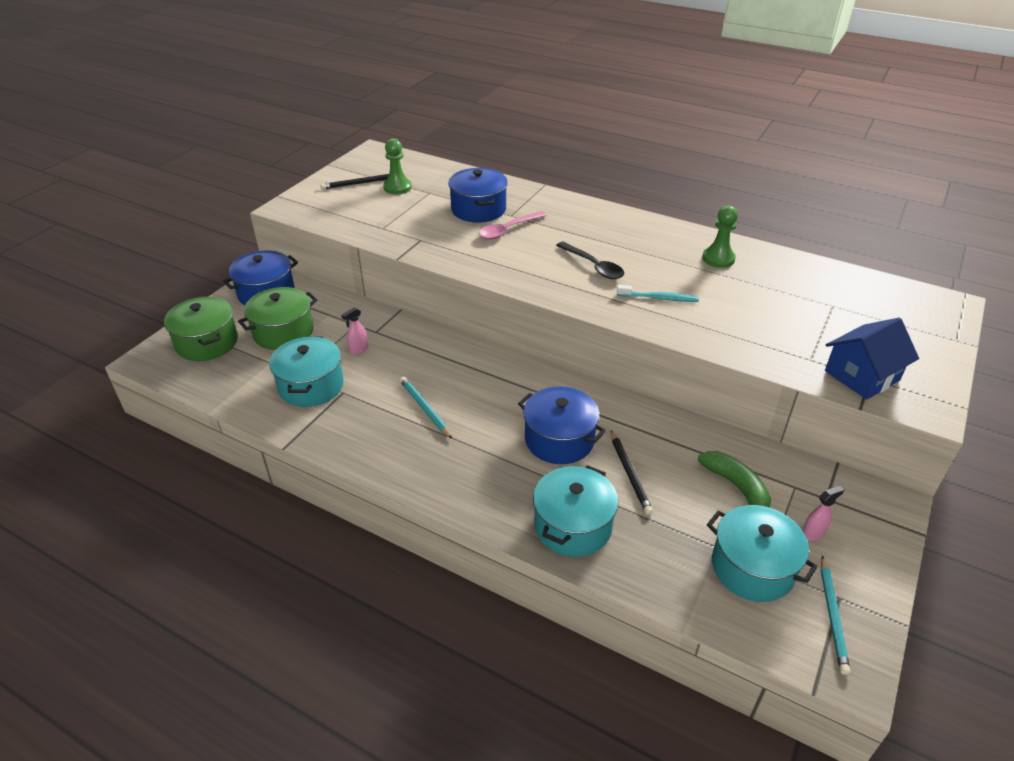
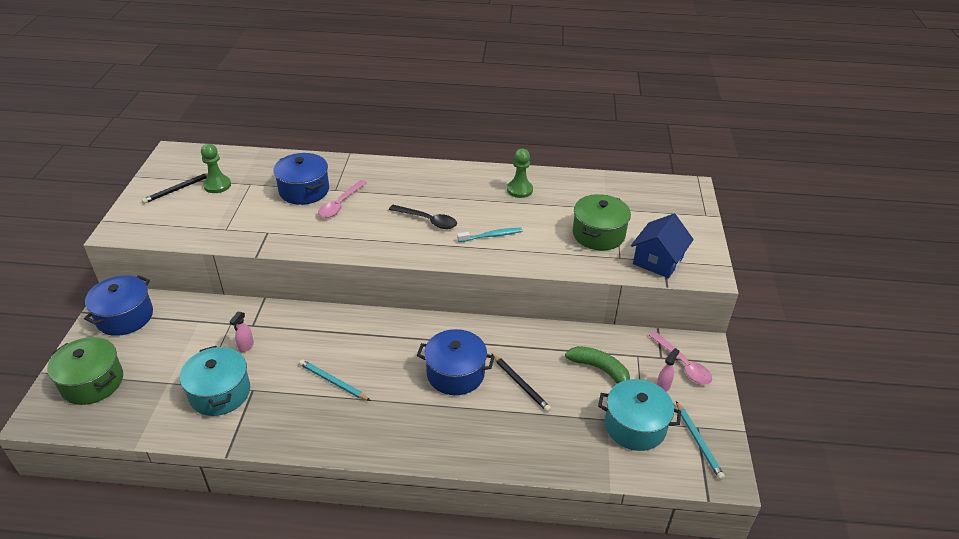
camera: 25 degrees left, 0 degrees up
green pot [238,287,317,350] -> green pot moved to [573,194,631,250]
turquoise pot [533,465,618,557] -> none
none -> pink spoon [649,332,712,385]

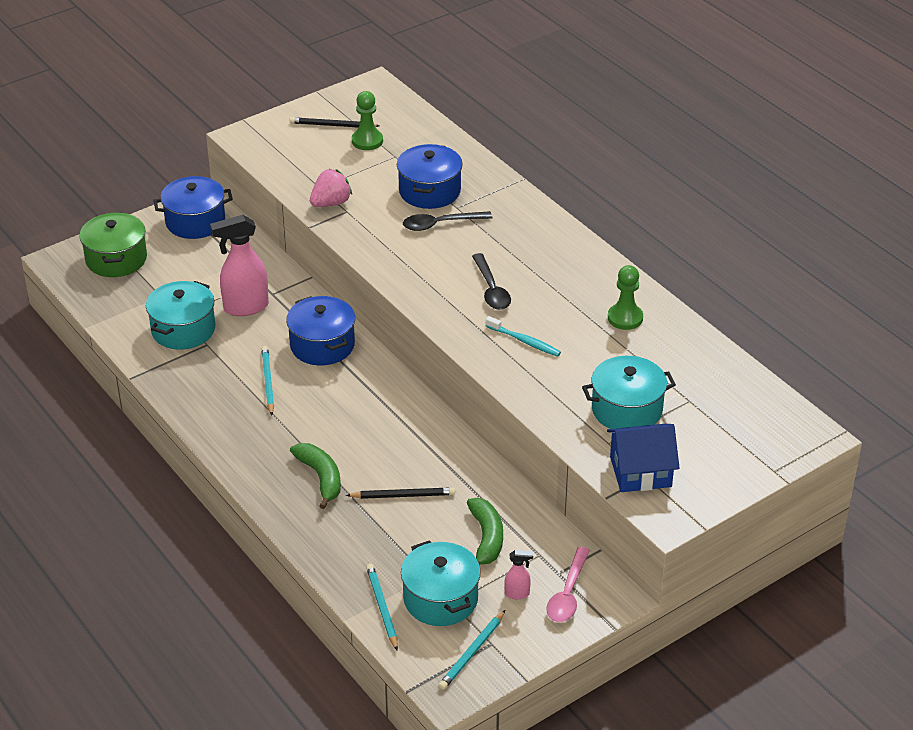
camera: 50 degrees right, 0 degrees up
pink spray bottle [229,312,254,352] -> pink spray bottle [210,215,269,316], size x2.16
pink spoon [318,180,367,218] -> black spoon [403,211,493,231]
blue pot [417,329,495,395] -> blue pot moved to [286,296,355,365]
black pencil [492,354,551,412] -> black pencil turned 105 degrees counterclockwise [346,488,455,499]
green pot [573,194,631,250] -> turquoise pot [582,356,676,429]
none -> green banana [290,443,341,509]
none -> pink strawberry [310,169,352,207]
none -> turquoise pencil [366,564,398,651]

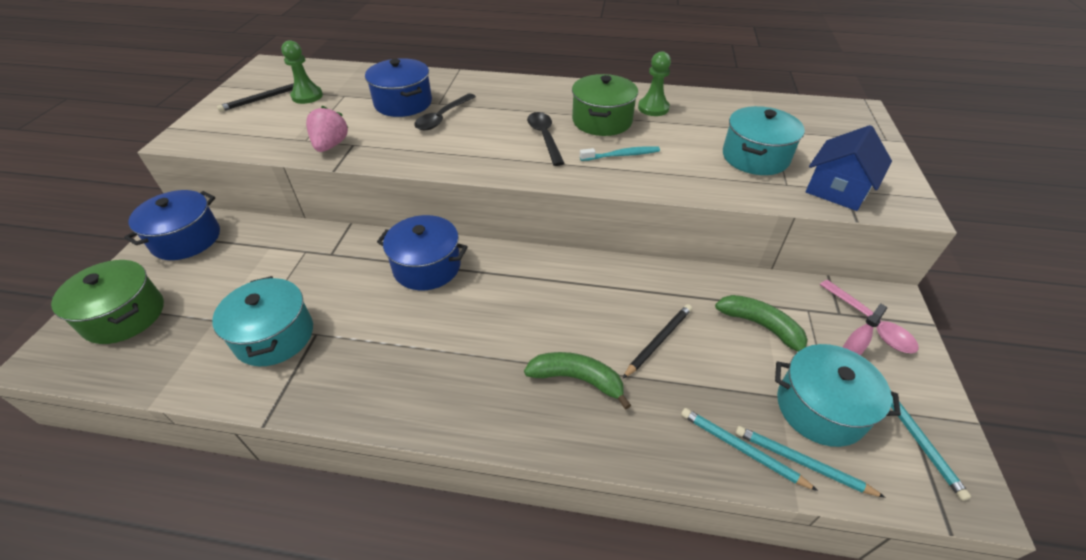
camera: 45 degrees left, 5 degrees up
pink spray bottle [210,215,269,316] -> none
turquoise pencil [261,346,274,416] -> turquoise pencil moved to [681,408,818,491]
black spoon [472,253,511,310] -> black spoon turned 135 degrees counterclockwise [527,112,564,166]
none -> green pot [572,74,638,136]

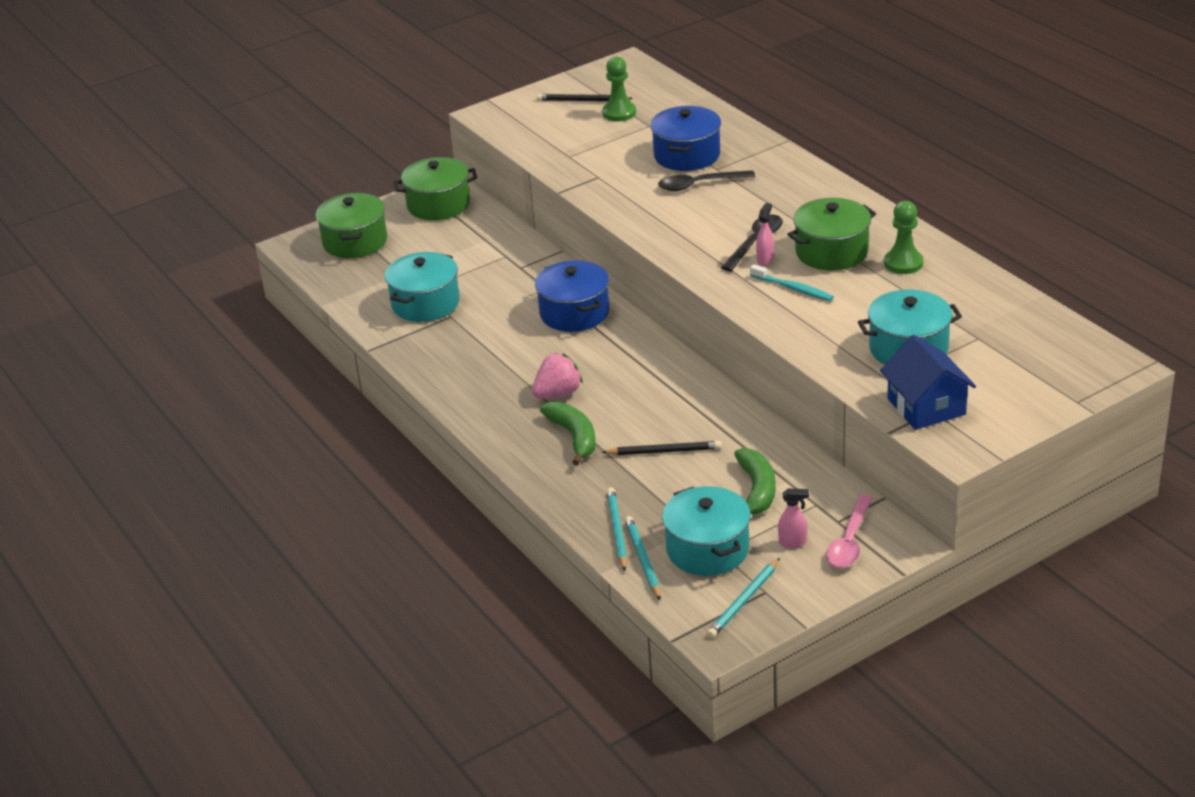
camera: 50 degrees right, 10 degrees down
blue pot [124,190,220,260] -> green pot [394,157,477,220]
pink strawberry [306,106,349,152] -> pink strawberry moved to [532,353,583,399]
blue house [806,125,892,211] -> blue house turned 75 degrees clockwise [880,335,976,430]
none -> pink spray bottle [756,203,774,265]

